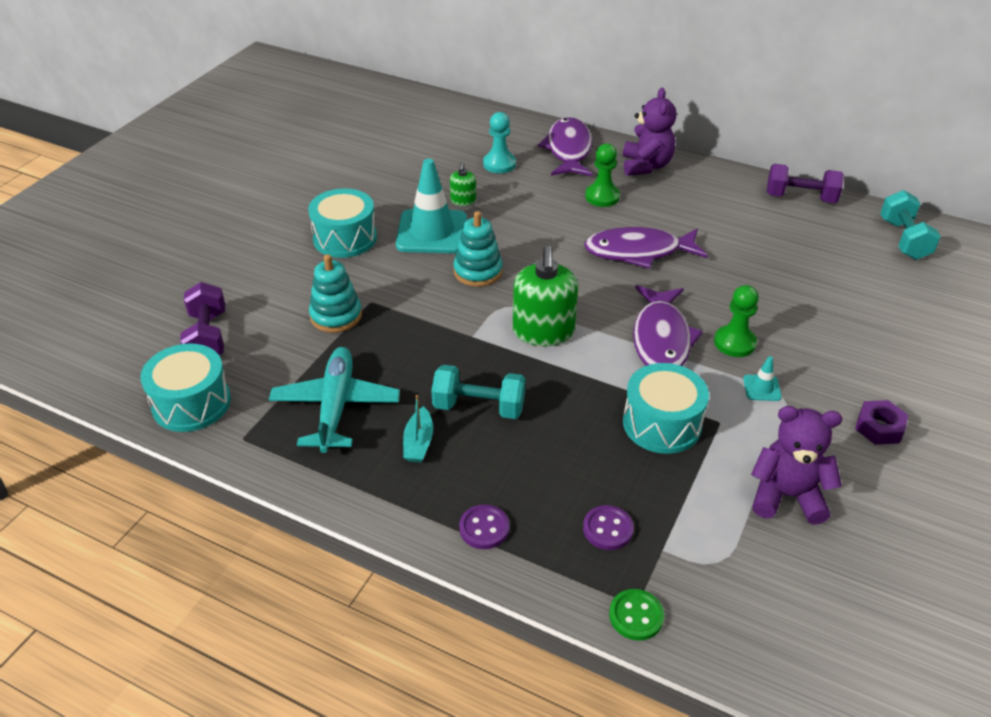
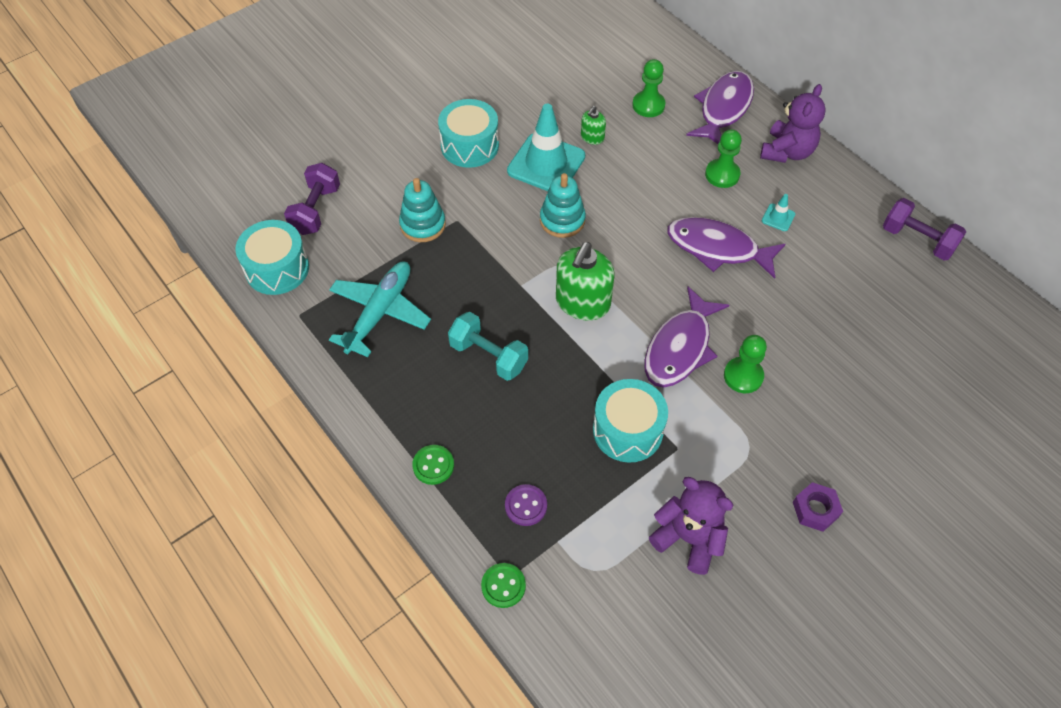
camera: 25 degrees right, 15 degrees up
turquoise boat [403,395,433,462] -> none
purple button [459,504,509,549] -> green button [412,445,454,485]
turquoise pawn [483,112,516,173] -> green pawn [632,59,666,117]
turquoise traffic cone [743,356,782,401] -> turquoise traffic cone moved to [762,194,795,231]
turquoise dumbbell [880,190,941,260] -> none

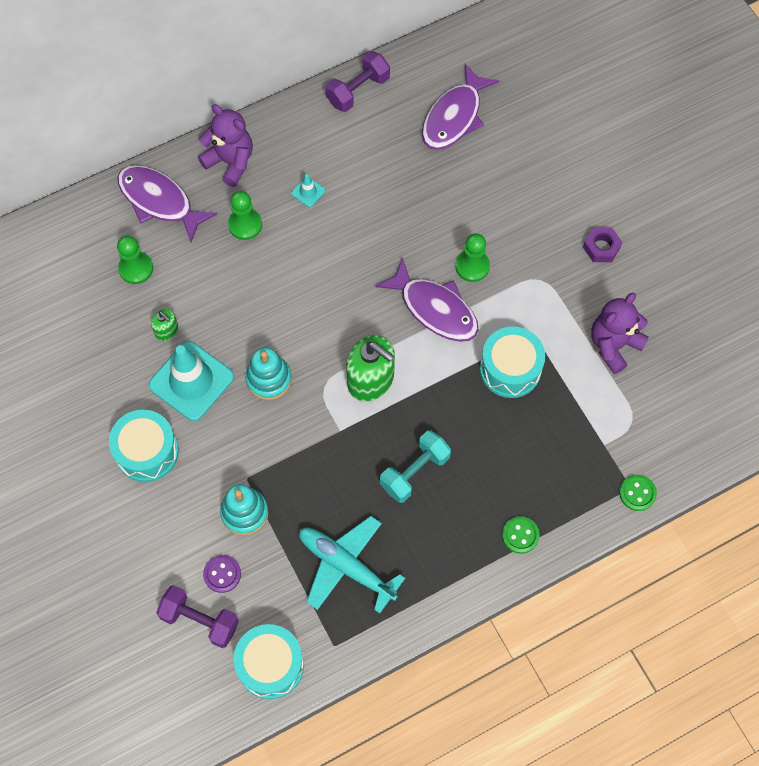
camera: 80 degrees left, 10 degrees up
purple button [505,484,547,526] -> purple button moved to [203,555,241,593]
purple fish [667,217,786,279] -> purple fish moved to [422,64,499,150]

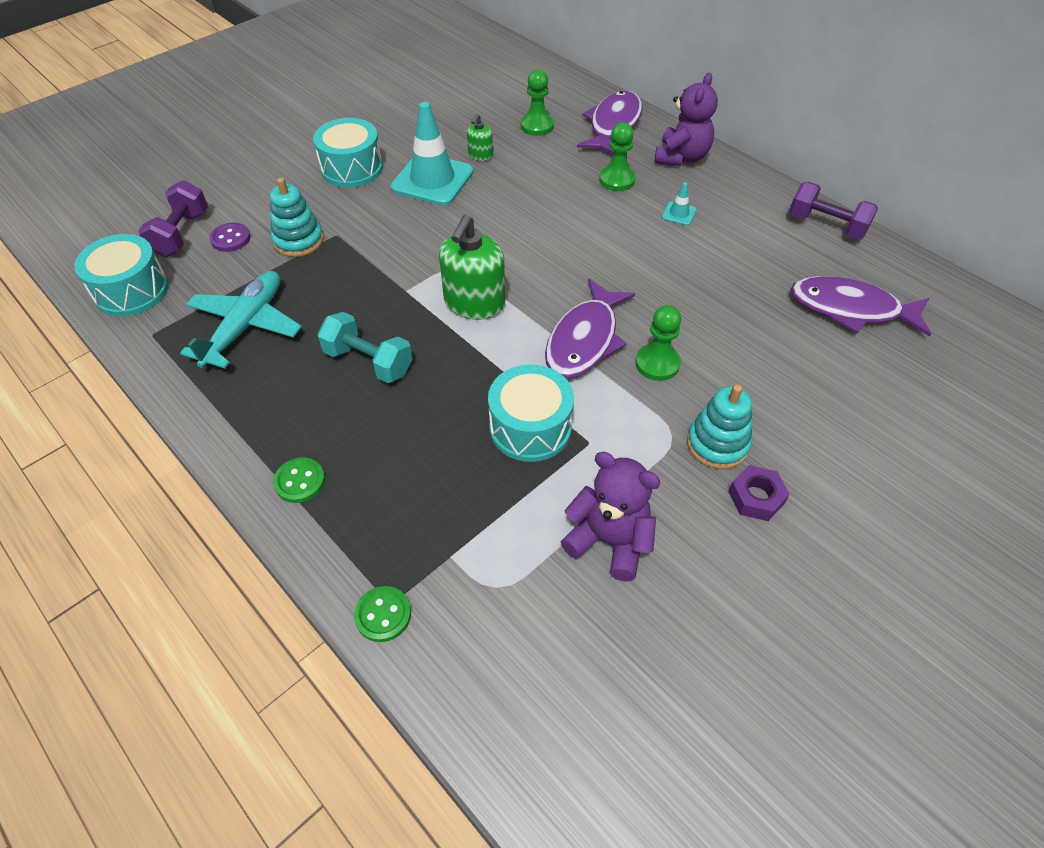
camera: 75 degrees right, 15 degrees down
turquoise stacking toy [245,347,292,400] -> turquoise stacking toy moved to [687,384,752,469]

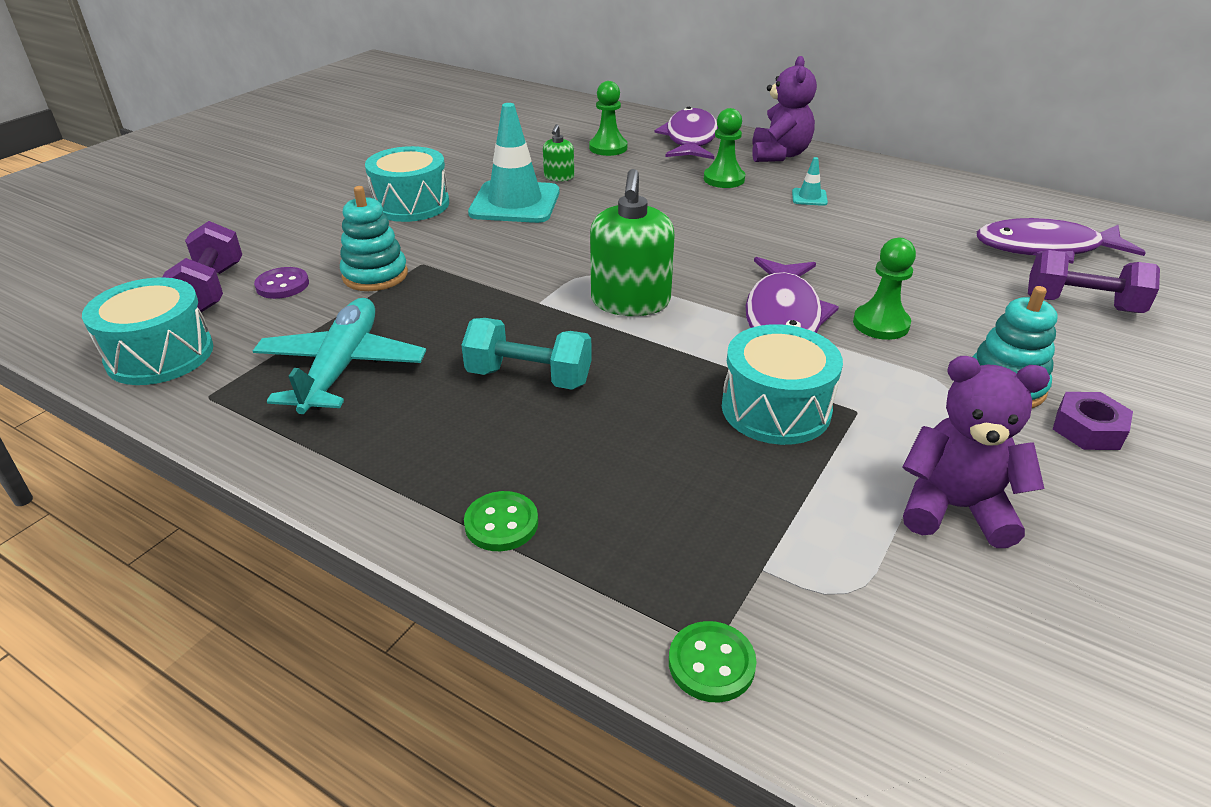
camera: 15 degrees left, 15 degrees down
purple dumbbell [789,182,878,240] -> purple dumbbell moved to [1028,250,1160,313]

